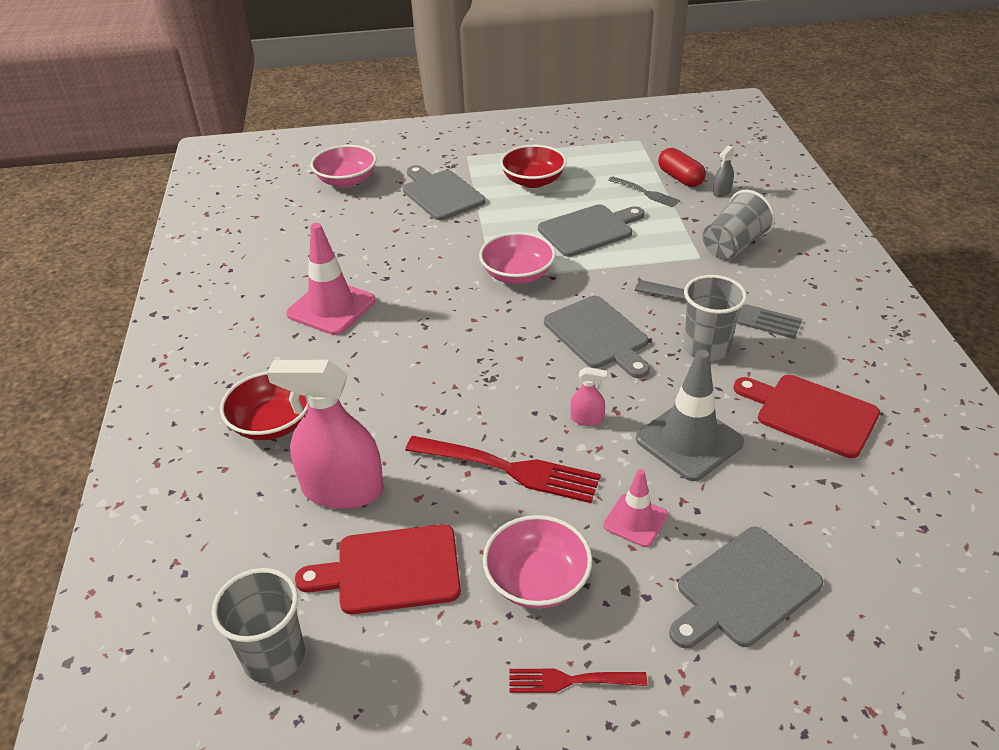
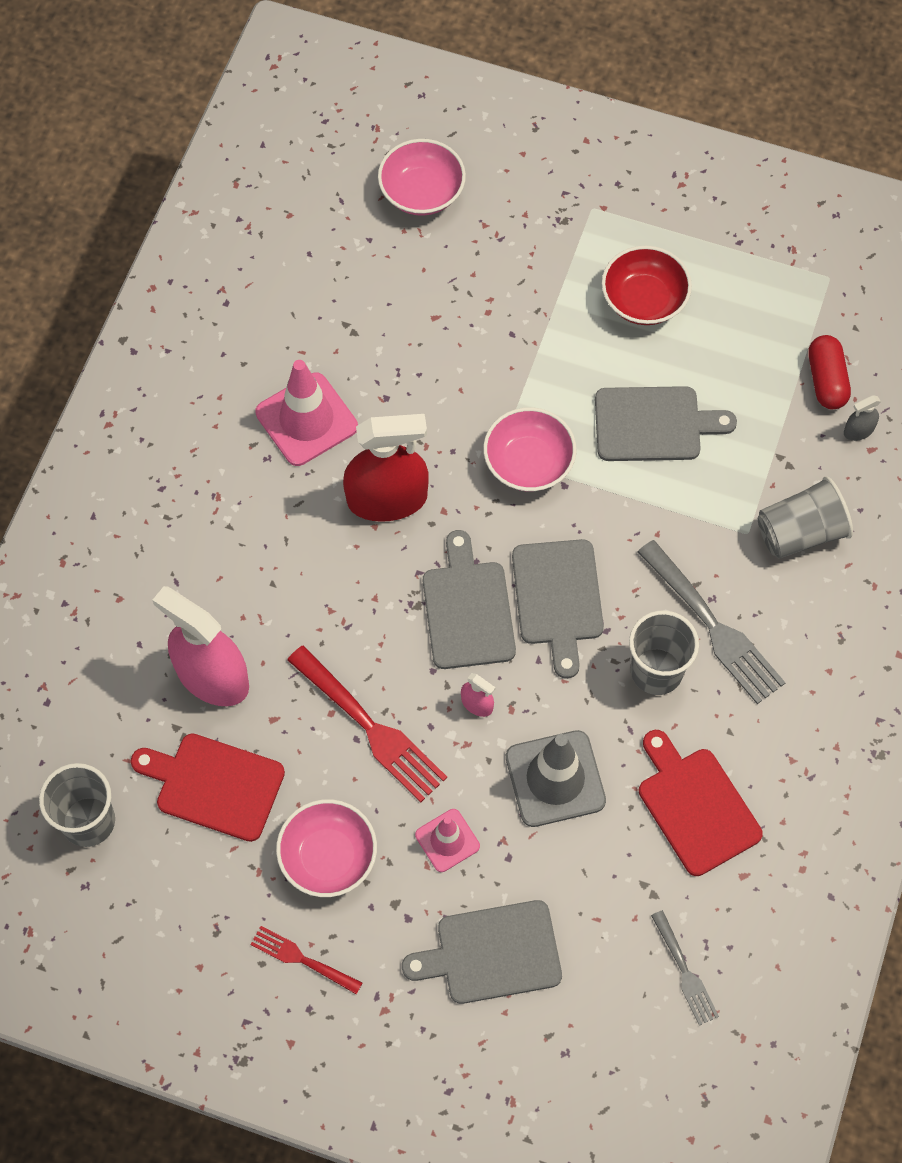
camera: 25 degrees right, 25 degrees up
red bowl [220,371,308,440] -> none
grey cutting board [403,165,486,220] -> grey cutting board moved to [423,530,516,669]
grey fork [608,176,680,208] -> grey fork moved to [651,910,719,1026]
none -> red spray bottle [343,414,429,522]

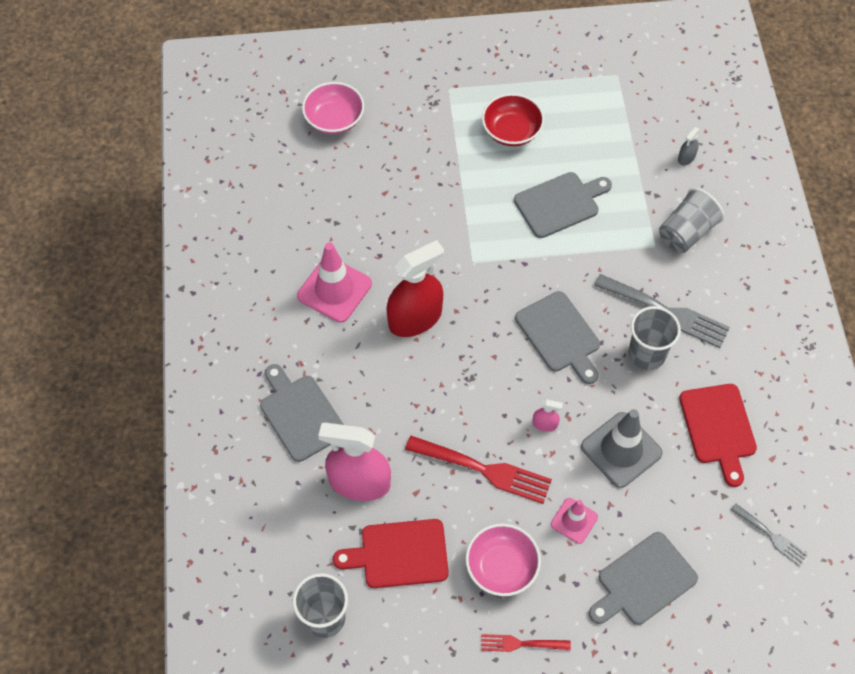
camera: 25 degrees left, 5 degrees down
grey cutting board [423,530,516,669] -> grey cutting board moved to [260,364,344,462]
pink bowl [483,407,577,491] -> none
red cutting board [639,730,763,876] -> red cutting board turned 135 degrees counterclockwise [679,384,757,487]
red capsule [808,335,851,409] -> none

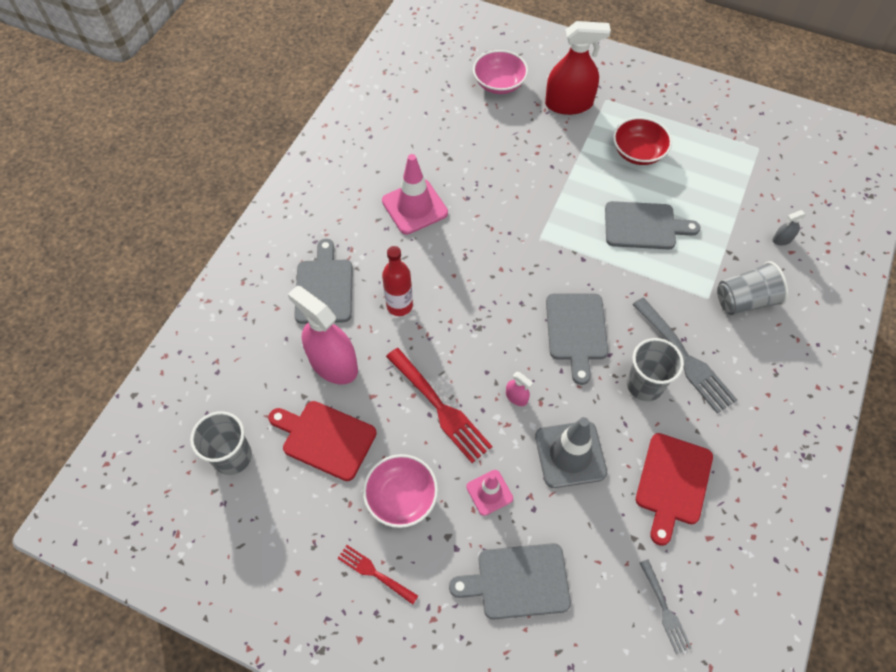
camera: 30 degrees right, 0 degrees up
red spray bottle [387,240,444,337] -> red spray bottle moved to [545,21,611,115]
none -> red bottle [382,246,413,316]

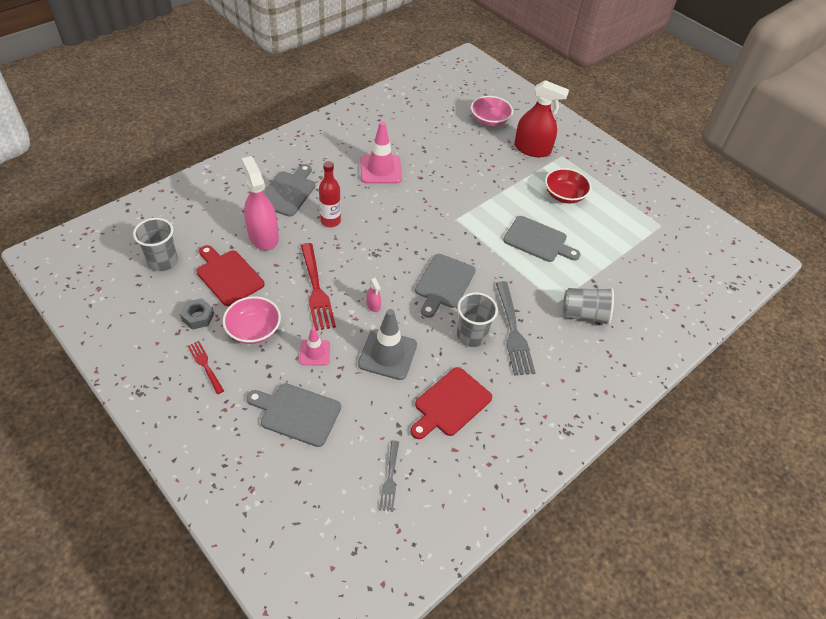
camera: 20 degrees right, 10 degrees down
grey spray bottle [772,210,806,246] -> none
none -> grey nut [180,298,214,330]

